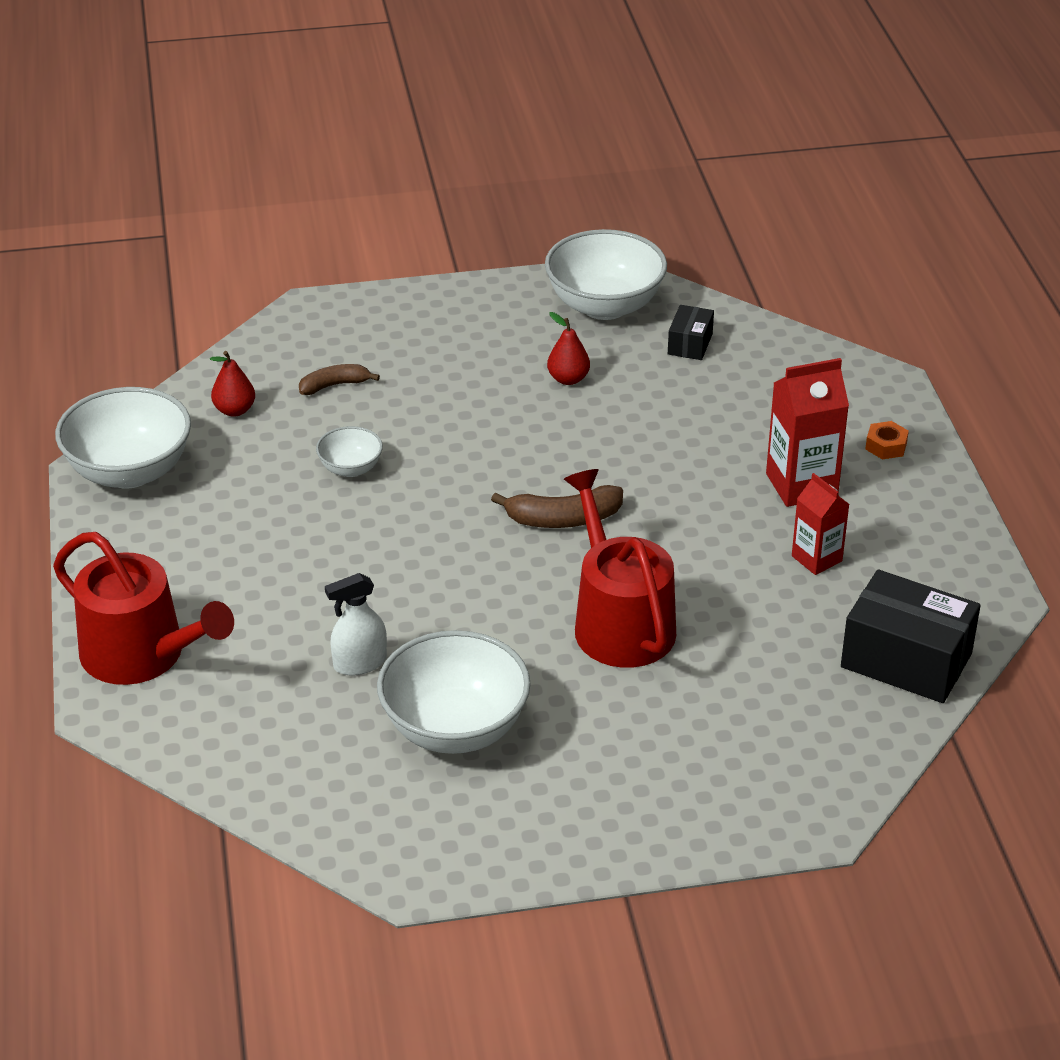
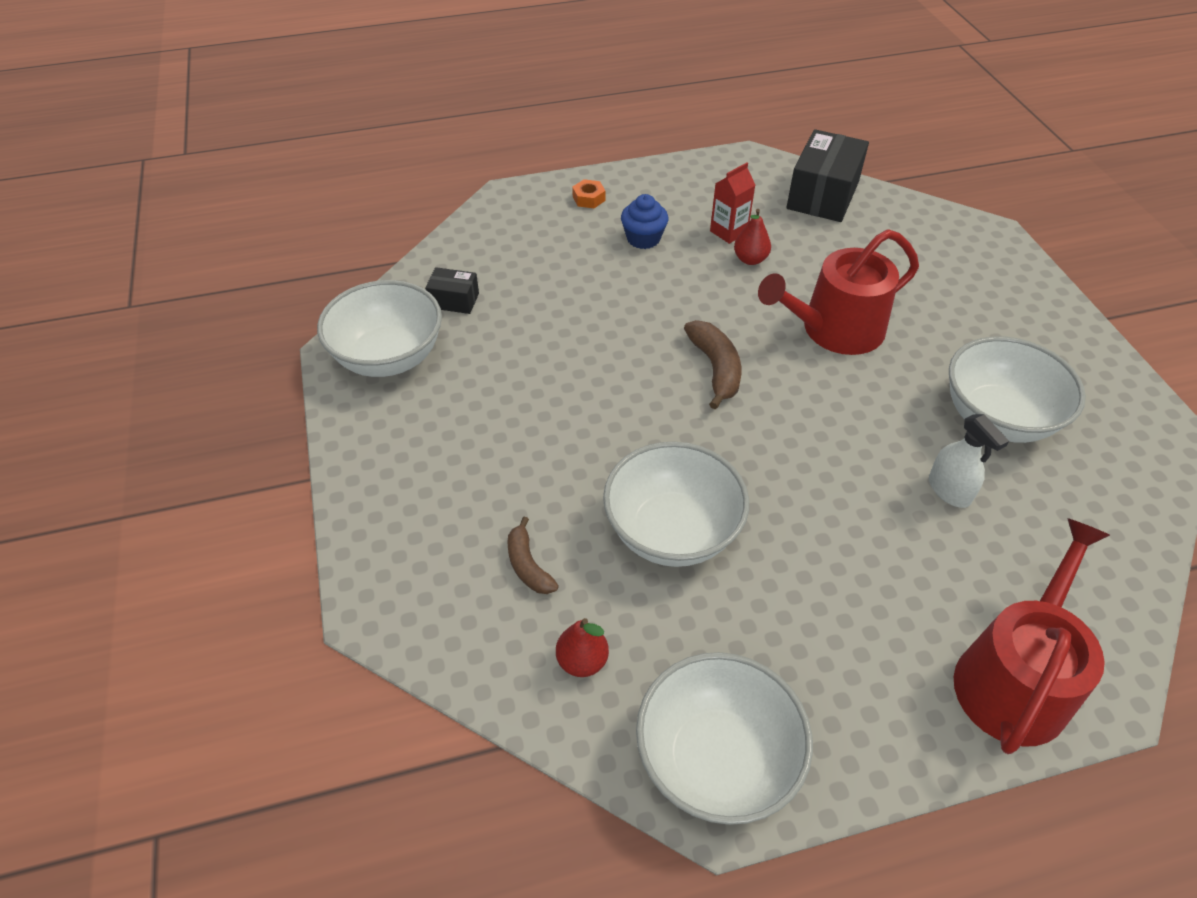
camera: 95 degrees left, 10 degrees up
white bowl [316,426,383,477] -> white bowl [603,442,749,567], size x2.00
red pear [547,312,590,385] -> red pear moved to [734,209,771,265]
red carton [766,358,849,507] -> blue cupcake [621,194,668,249]

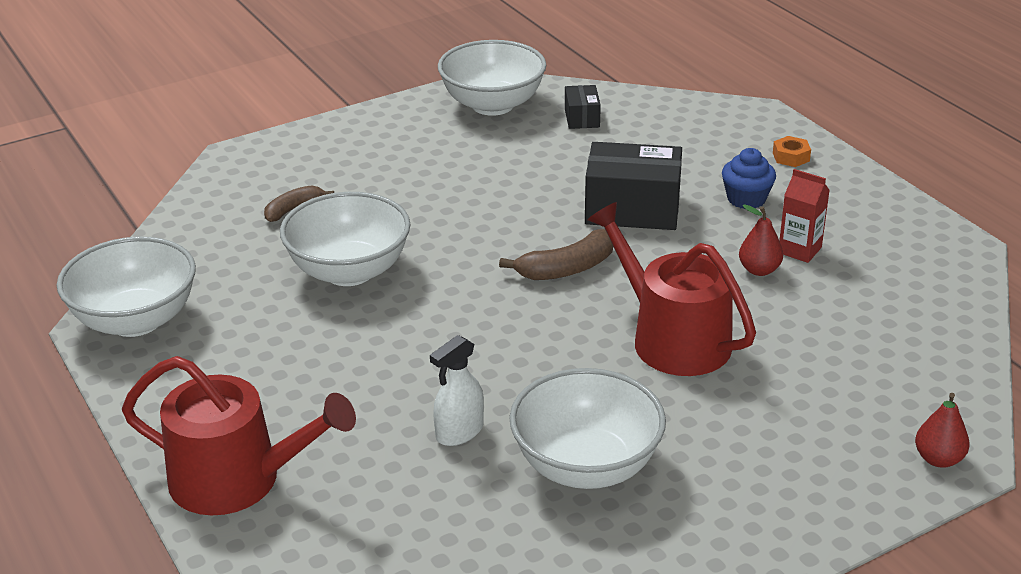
camera: 75 degrees right, 15 degrees down
red pear [556,618,609,677] -> red pear moved to [915,393,970,468]
black box [786,129,869,222] -> black box moved to [585,142,682,230]

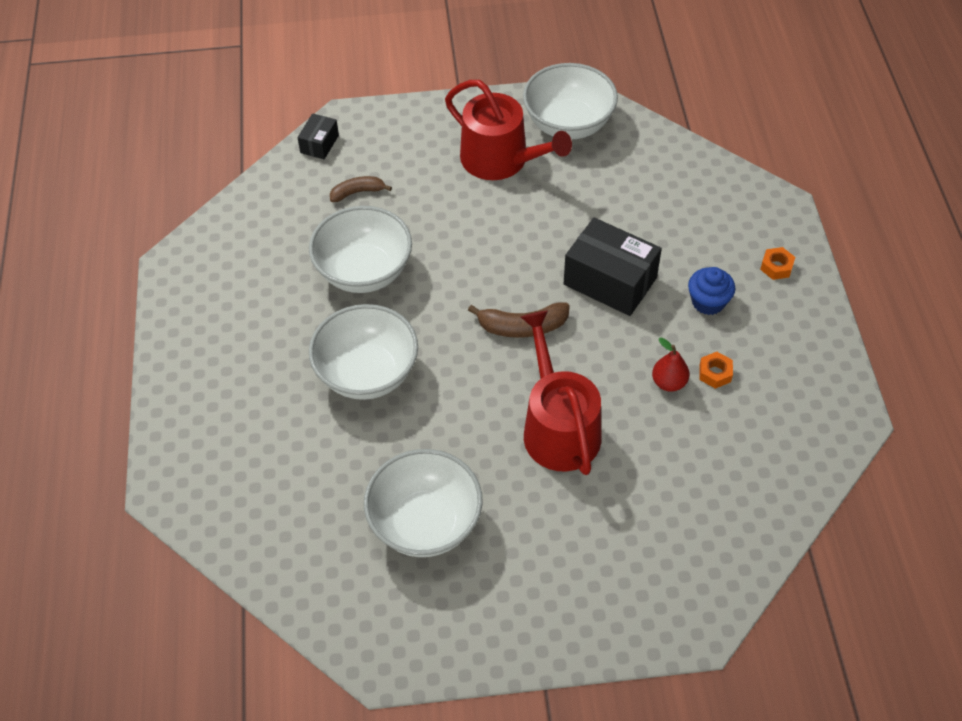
camera: 25 degrees right, 20 degrees up
white bowl [57,237,196,337] -> white bowl moved to [309,304,418,400]
red watering can [122,356,356,515] -> red watering can moved to [445,80,572,180]
white spray bottle [430,335,484,446] -> none
black box [565,85,601,129] -> black box moved to [297,113,339,159]
red carton [779,169,830,263] -> orange nut [699,352,733,389]
red pear [915,393,970,468] -> none

